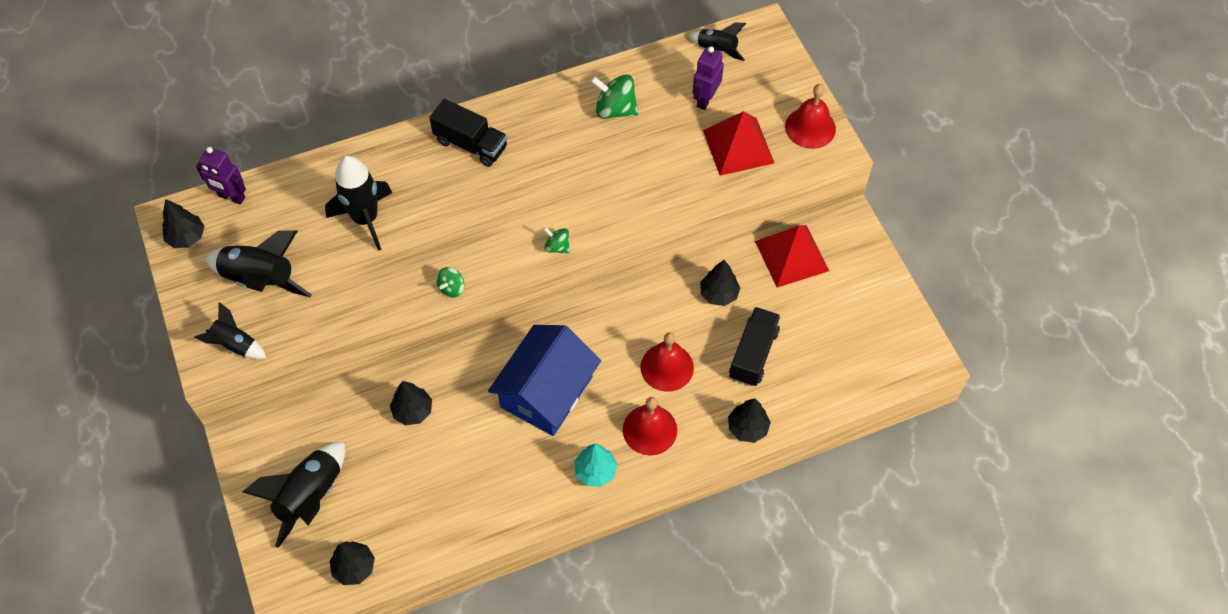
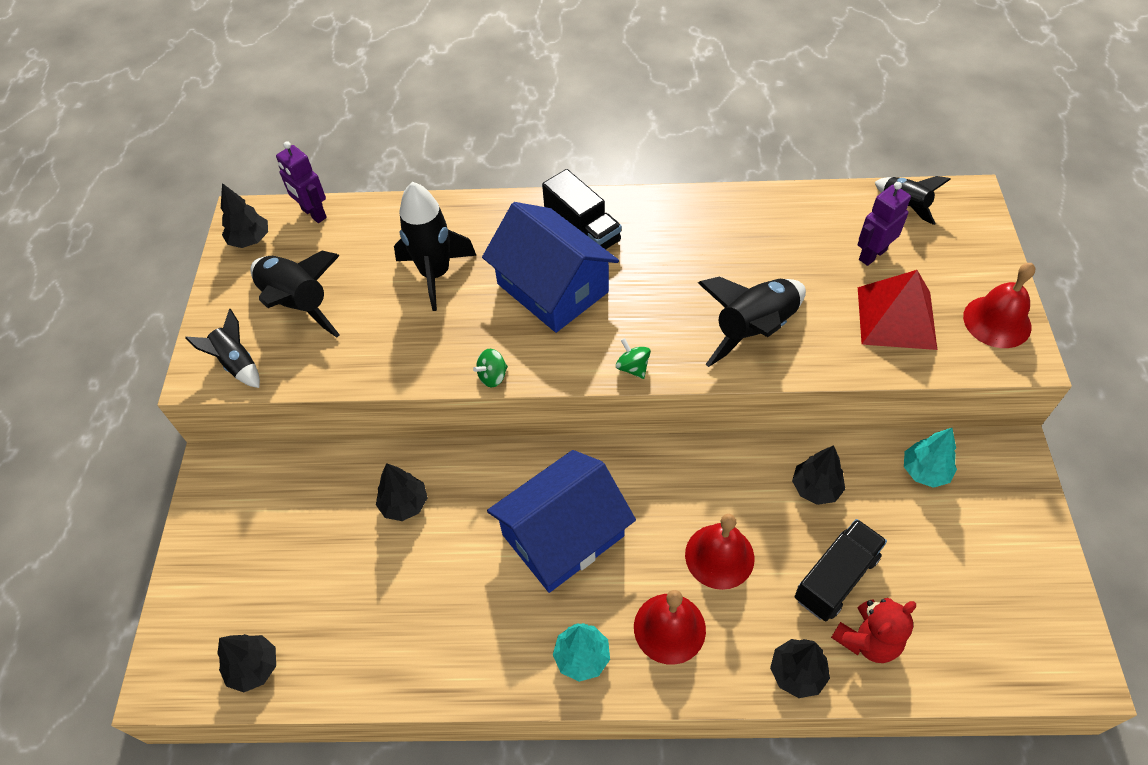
camera: 25 degrees right, 5 degrees down
black rocket [242,442,345,548] -> black rocket moved to [698,276,806,367]
green spinning top [591,74,638,119] -> none
red pyramid [755,225,829,288] -> turquoise tree [904,428,957,488]
none -> blue house [482,202,619,333]
none -> red teddy bear [831,598,916,663]

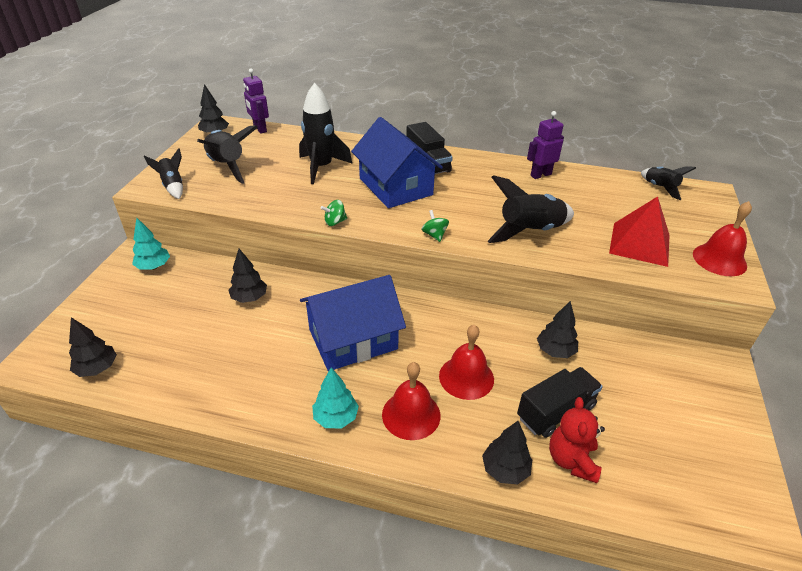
camera: 10 degrees right, 15 degrees down
red teddy bear [831,598,916,663] -> red teddy bear turned 120 degrees clockwise [549,397,605,483]
purple robot [857,182,911,266] -> purple robot moved to [527,111,564,179]
turquoise tree [904,428,957,488] -> turquoise tree moved to [132,218,170,270]

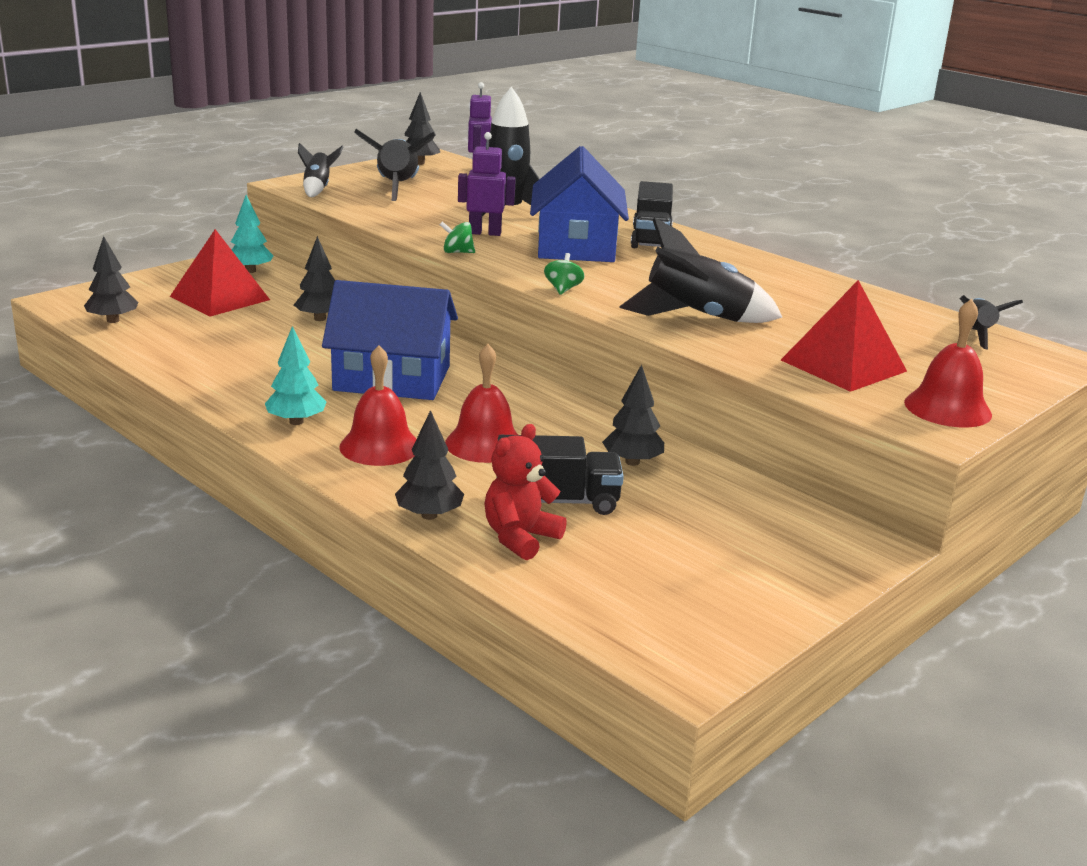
camera: 30 degrees right, 15 degrees down
purple robot [527,111,564,179] -> purple robot moved to [458,132,516,236]
none -> red pyramid [170,229,270,316]

